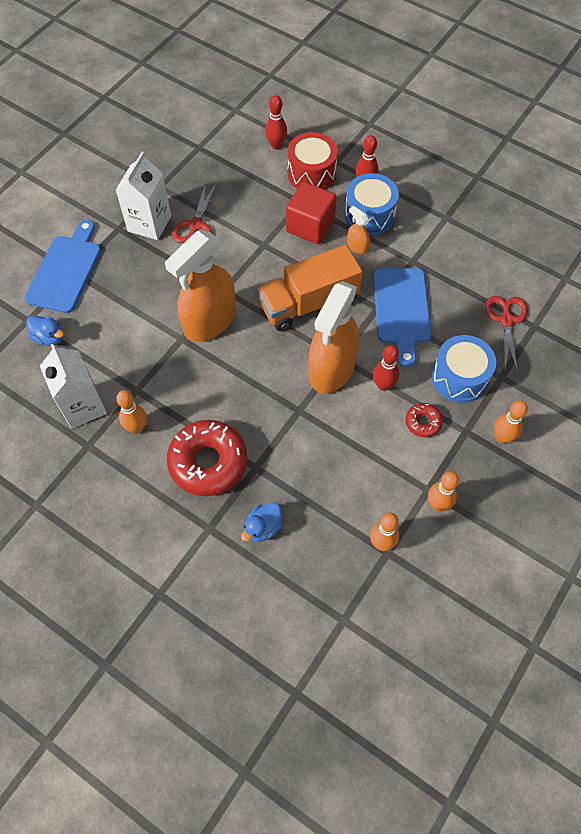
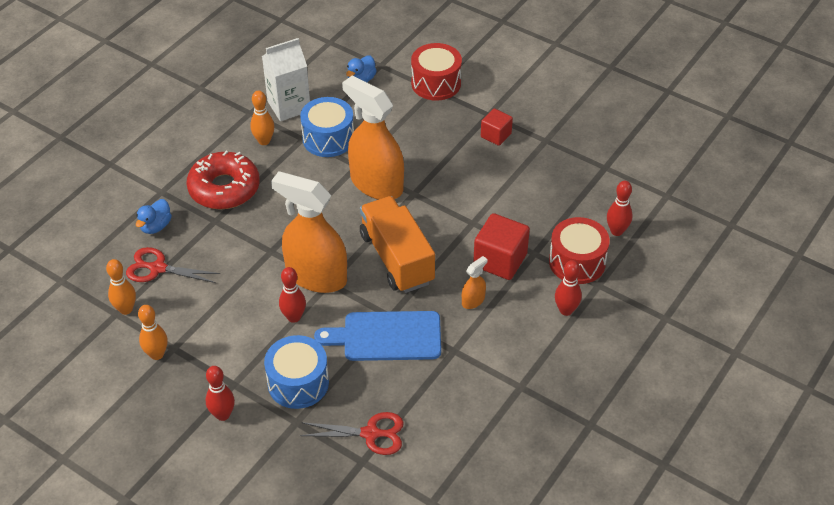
camera: 90 degrees right, 15 degrees down
blue cutting board [25,220,101,313] -> red drum [411,43,462,101]
white carton [116,152,171,240] -> red cube [481,108,513,146]
red scissors [172,183,217,243] -> red scissors moved to [126,247,220,283]
blue duck [241,502,283,542] -> blue duck turned 105 degrees counterclockwise [136,199,172,234]
blue drum [345,173,399,235] -> blue drum moved to [300,97,354,157]
red donut [406,403,443,437] -> none
orange bowling pin [494,400,528,443] -> red bowling pin [206,366,235,421]

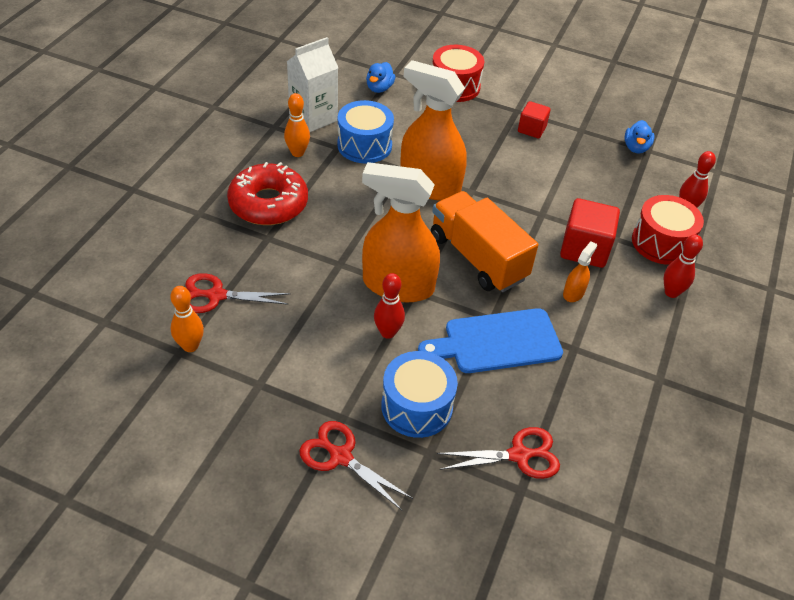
camera: 15 degrees left, 0 degrees up
blue duck [136,199,172,234] -> blue duck moved to [624,120,654,154]
orange bowling pin [138,305,168,360] -> none
red bowling pin [206,366,235,421] -> red scissors [299,421,413,510]

